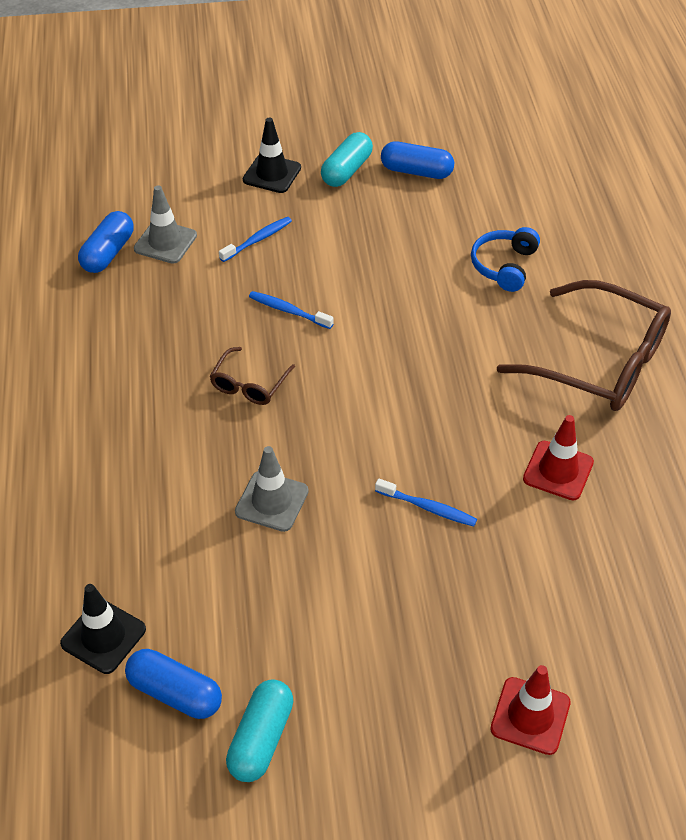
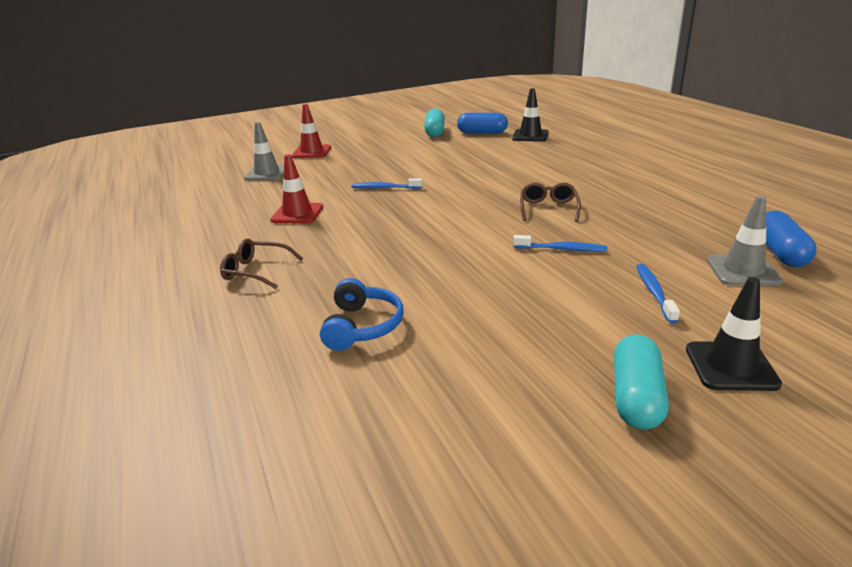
camera: 165 degrees right, 20 degrees down
blue toothbrush [219,217,292,262] -> blue toothbrush turned 150 degrees clockwise [636,264,680,323]
grey traffic cone [235,446,309,532] -> grey traffic cone moved to [244,122,284,181]
blue capsule [381,141,454,179] -> none
brown glasses [497,280,671,411] -> brown glasses [220,239,303,289], size x0.47

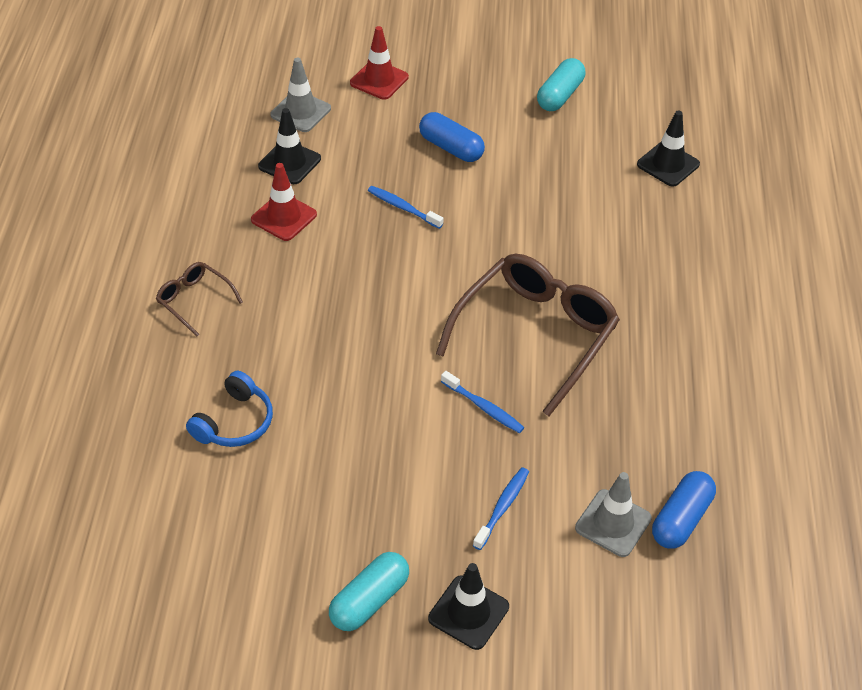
camera: 25 degrees right, 20 degrees up
blue capsule [457,113,508,134] -> blue capsule moved to [419,112,485,162]
brown glasses [520,182,581,222] -> brown glasses [436,254,620,416], size x2.11
none -> black traffic cone [258,108,321,184]

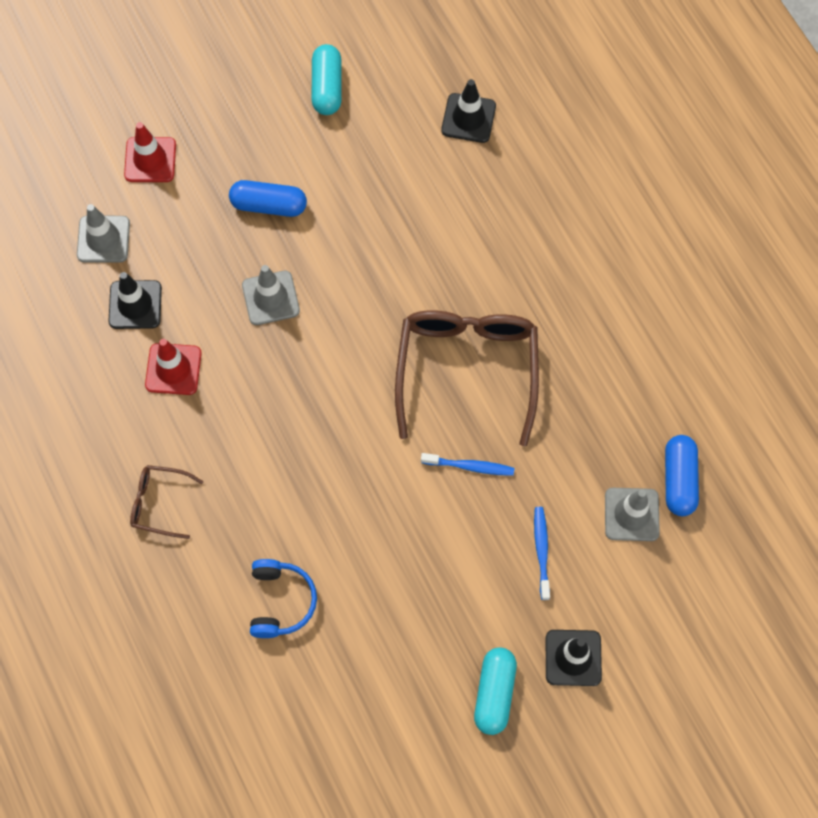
camera: 30 degrees left, 20 degrees up
blue toothbrush [368,186,443,229] -> grey traffic cone [242,265,300,325]

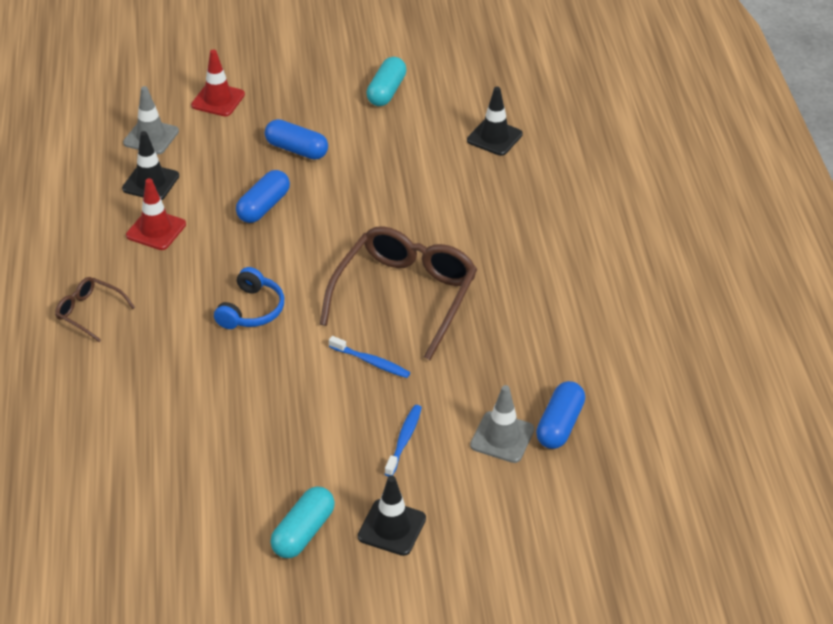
camera: 20 degrees right, 25 degrees down
grey traffic cone [242,265,300,325] -> blue capsule [236,170,290,223]
blue headphones [250,559,317,638] -> blue headphones moved to [214,267,284,329]

